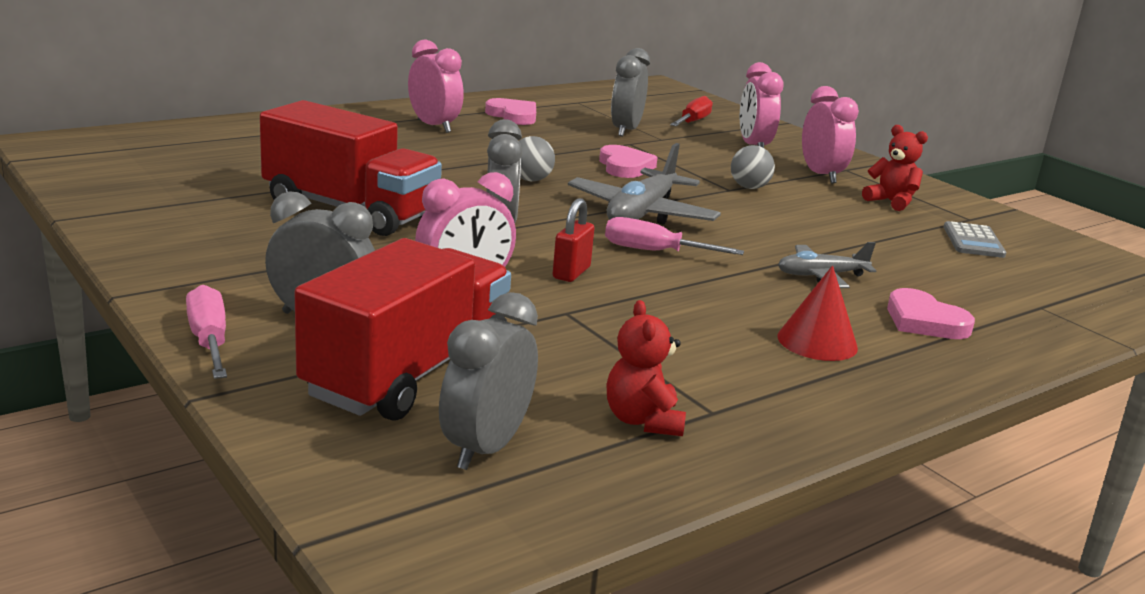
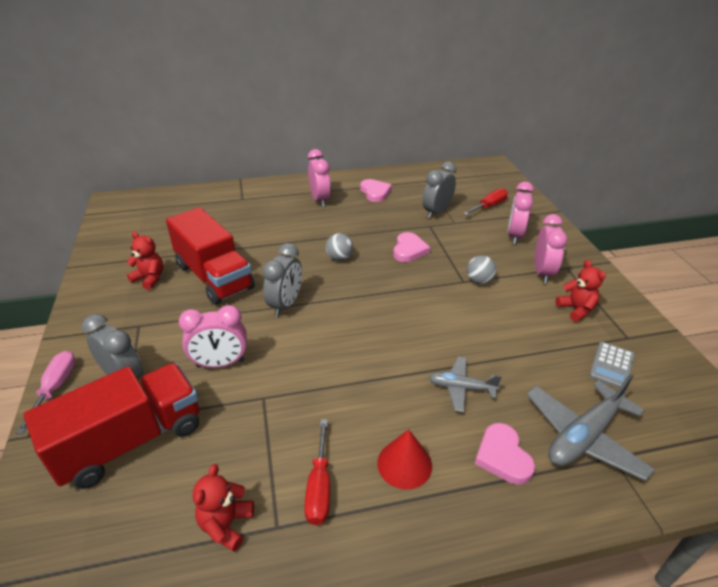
camera: 25 degrees right, 15 degrees up
grey clock [439,292,538,470] -> none
red padlock [553,198,595,282] -> none
grey plane [568,143,721,225] -> grey plane moved to [526,374,655,481]
pink screwdriver [605,217,744,255] -> none
none -> red teddy bear [127,232,163,290]
none -> red screwdriver [304,419,330,525]

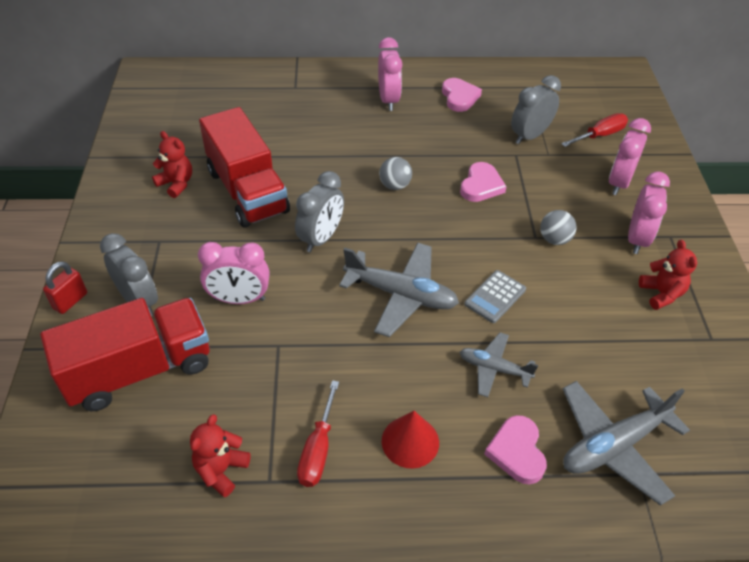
camera: 10 degrees right, 10 degrees up
pink screwdriver [16,351,76,434] -> red padlock [43,261,87,314]
grey calculator [589,342,635,388] -> grey calculator moved to [464,270,526,323]
none -> grey plane [339,243,459,337]

